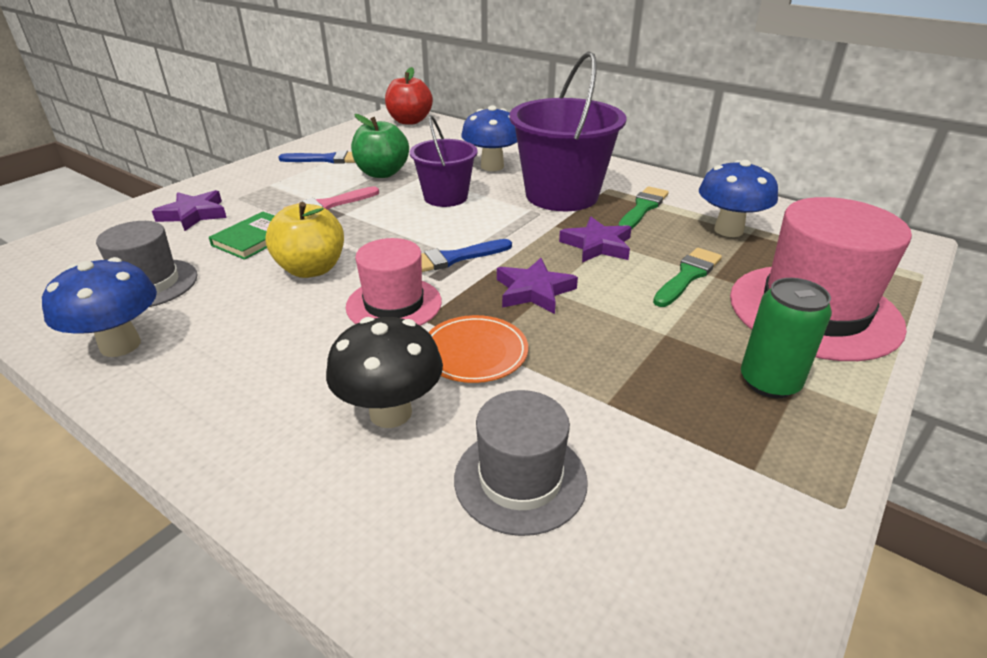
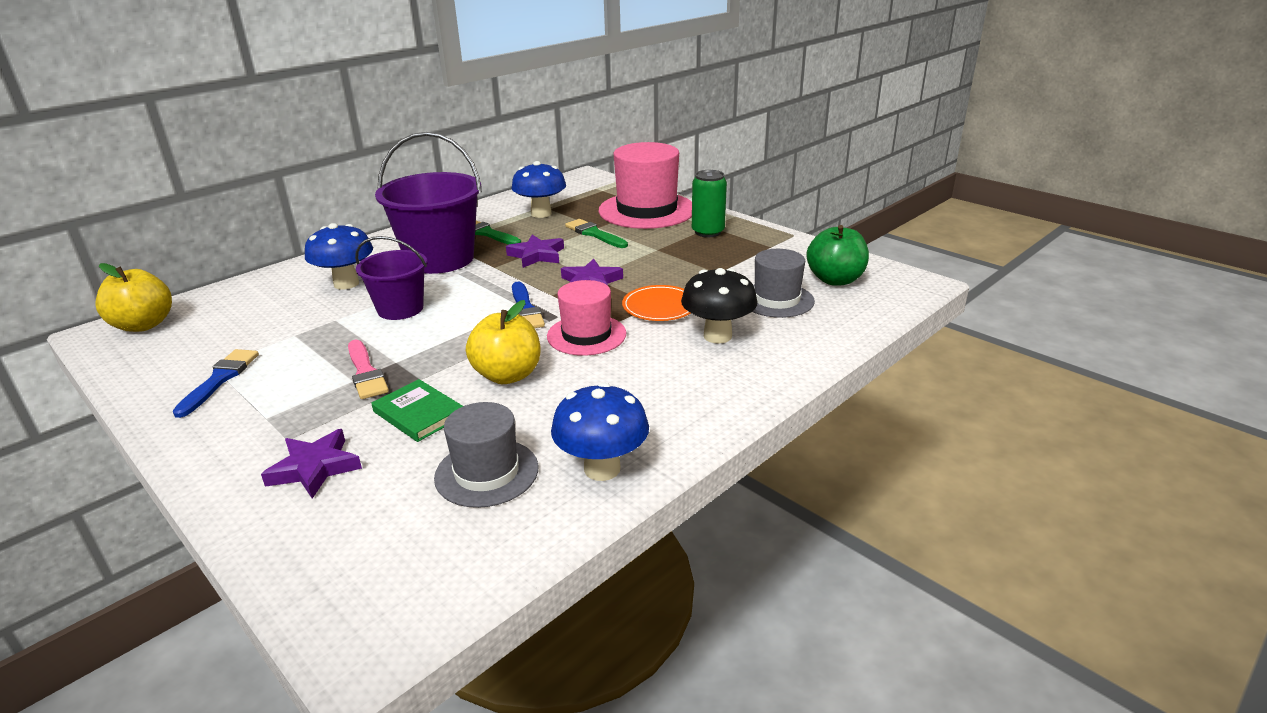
camera: 80 degrees left, 5 degrees down
green apple [351,114,409,178] -> green apple moved to [807,225,869,286]
red apple [385,67,433,125] -> yellow apple [95,263,172,332]

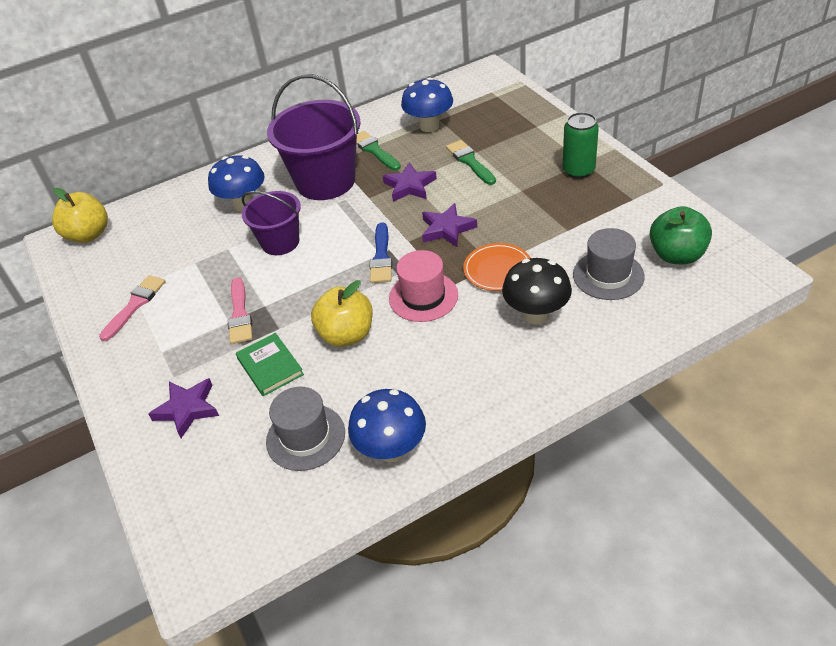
camera: 20 degrees right, 15 degrees up
blue brush [173,349,259,418] -> pink brush [99,275,165,341]
pink hat [599,142,692,229] -> none

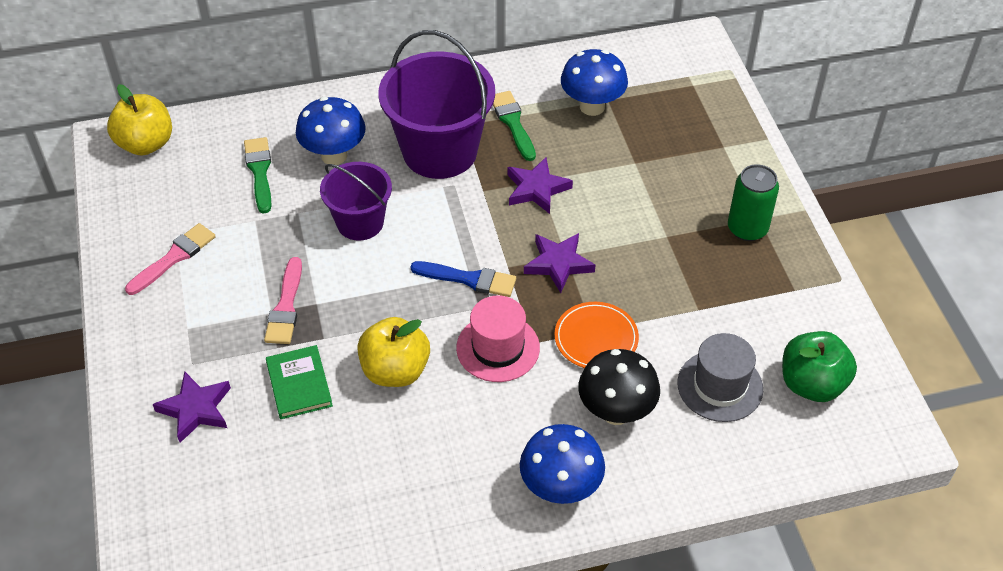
camera: 10 degrees right, 5 degrees up
grey hat [266,387,345,471] -> none
blue mushroom [348,389,426,462] -> blue mushroom moved to [520,424,605,504]
blue brush [370,223,392,283] -> blue brush turned 90 degrees counterclockwise [410,261,516,297]
green brush [446,140,496,185] -> green brush moved to [244,137,271,214]

